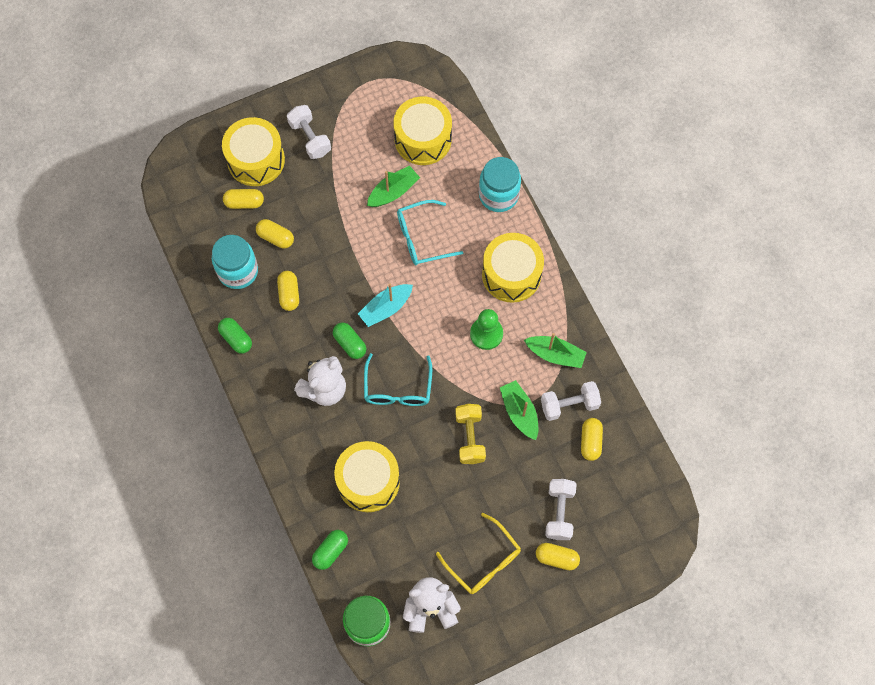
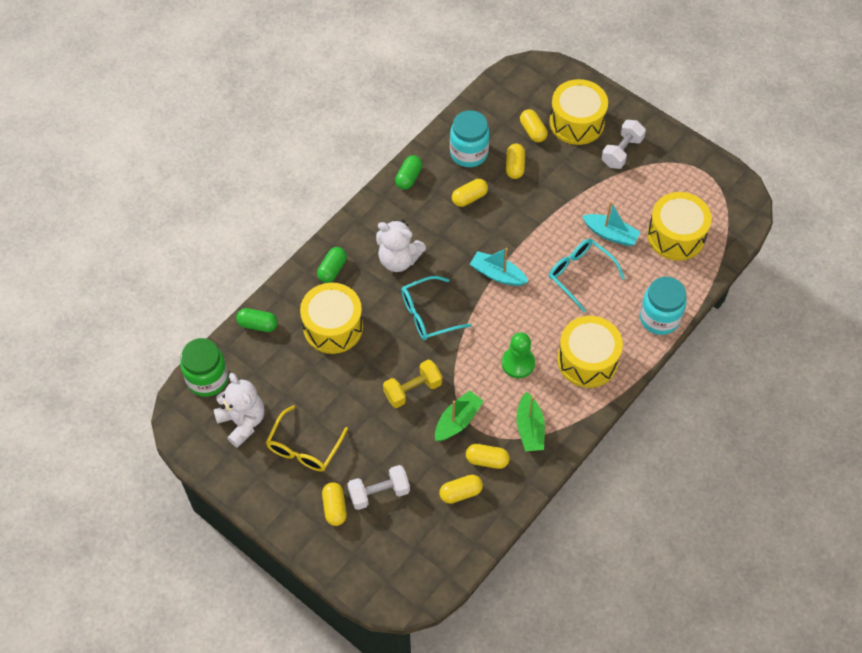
camera: 65 degrees right, 10 degrees down
green capsule [333,323,366,359] -> green capsule moved to [317,247,347,283]
green boat [367,166,420,207] -> turquoise boat [582,202,641,246]
white dumbbell [541,381,601,421] -> yellow capsule [466,444,510,469]

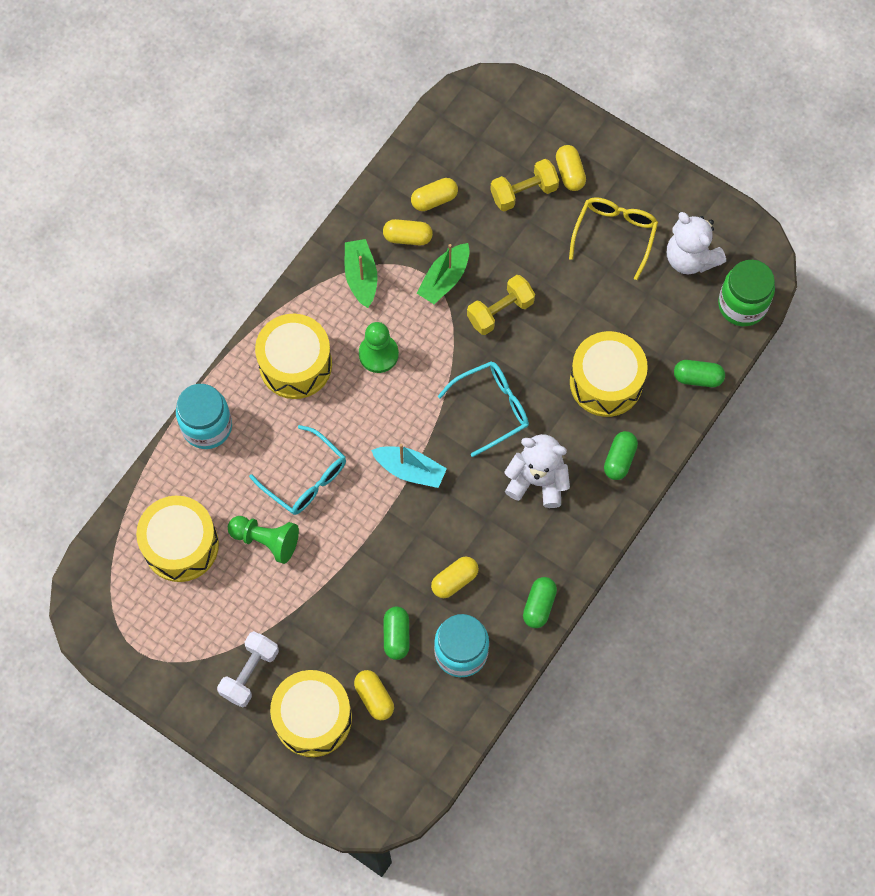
camera: 175 degrees right, 10 degrees up
white dumbbell [347,465,410,510] -> yellow dumbbell [490,159,559,211]
yellow capsule [506,144,525,179] -> green capsule [384,607,410,660]
turquoise boat [582,202,641,246] -> green pawn [228,516,299,564]

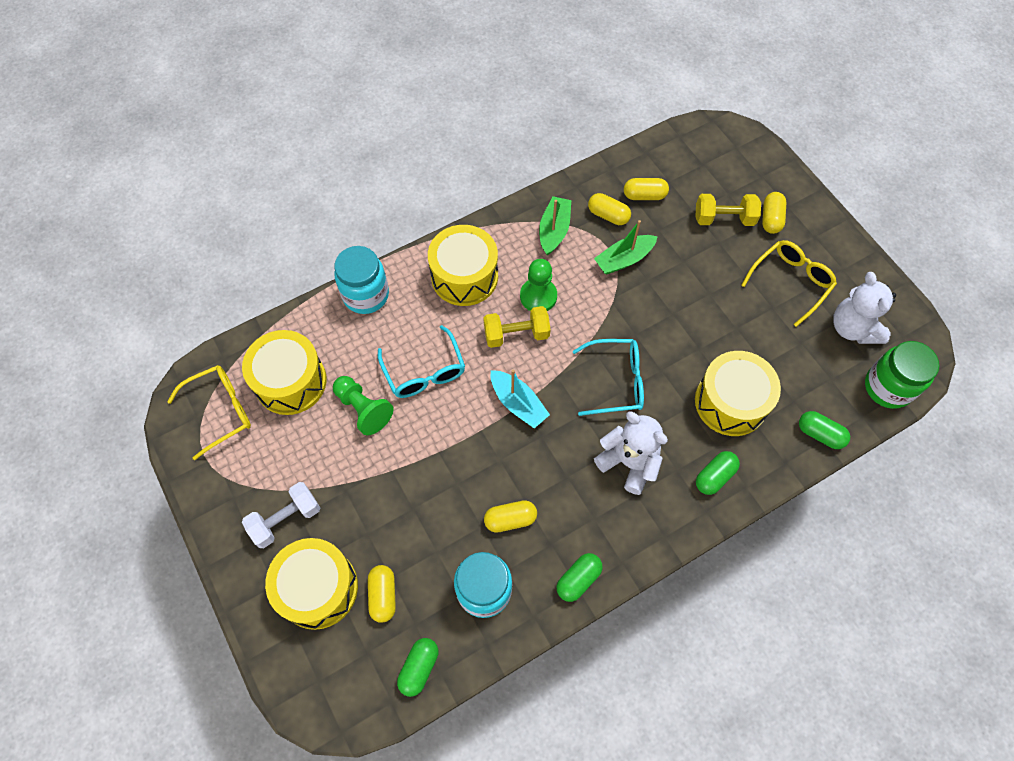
camera: 25 degrees right, 5 degrees down
green capsule [384,607,410,660] -> green capsule moved to [397,638,438,697]
yellow dumbbell [467,275,535,335] -> yellow dumbbell moved to [483,306,551,348]
none -> yellow glasses [167,365,251,460]

